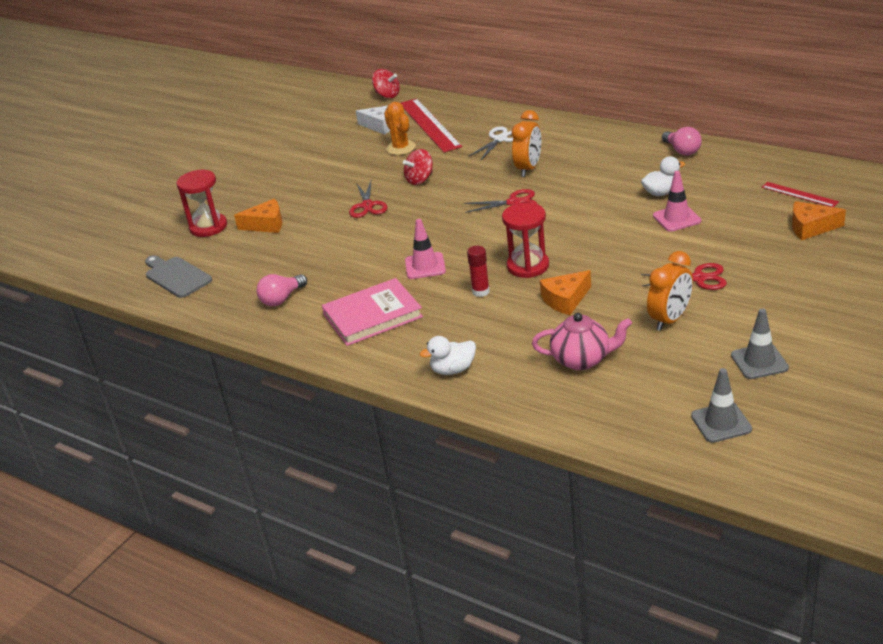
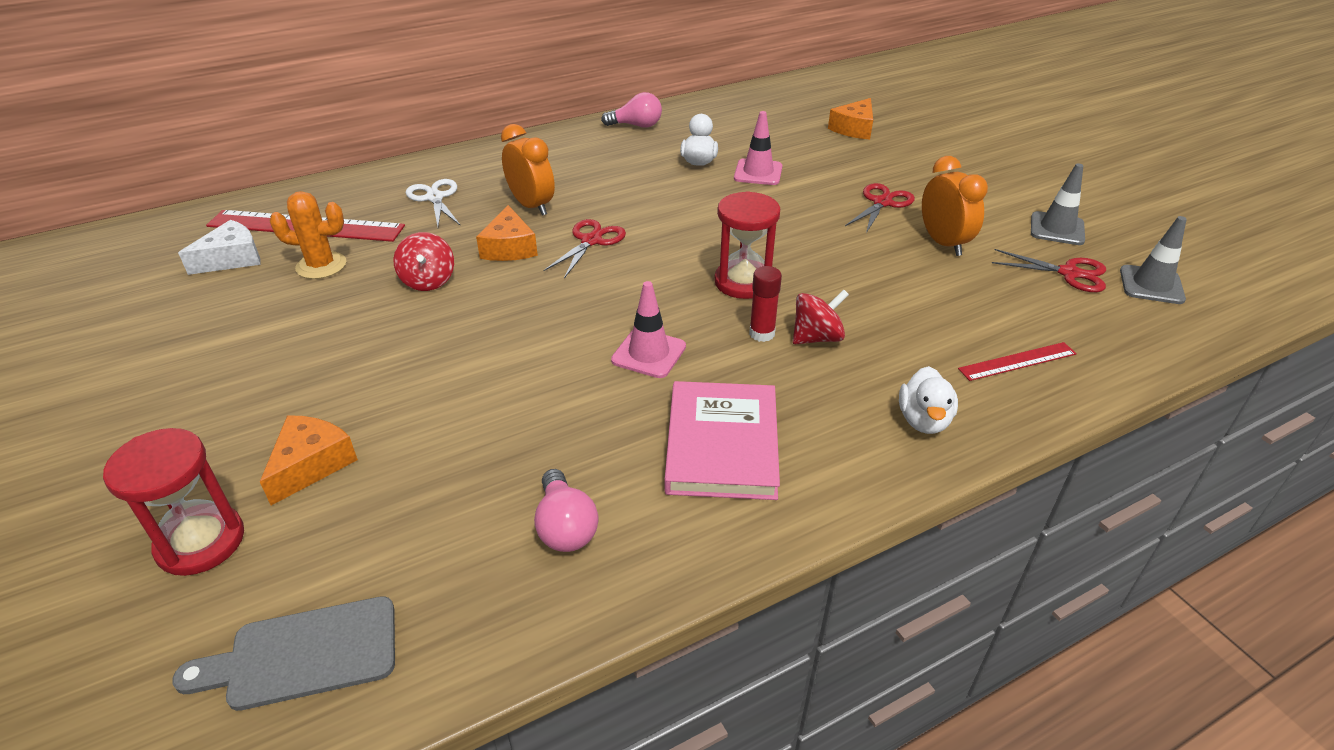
camera: 65 degrees left, 5 degrees up
red scissors [349,181,387,218] -> red scissors moved to [992,249,1106,292]
red spinning top [372,69,400,98] -> red spinning top moved to [793,289,849,344]
pink teapot [532,313,632,370] -> none
orange cheese [540,270,591,315] -> orange cheese moved to [476,205,538,261]
red ruler [762,182,839,207] -> red ruler moved to [958,342,1077,381]

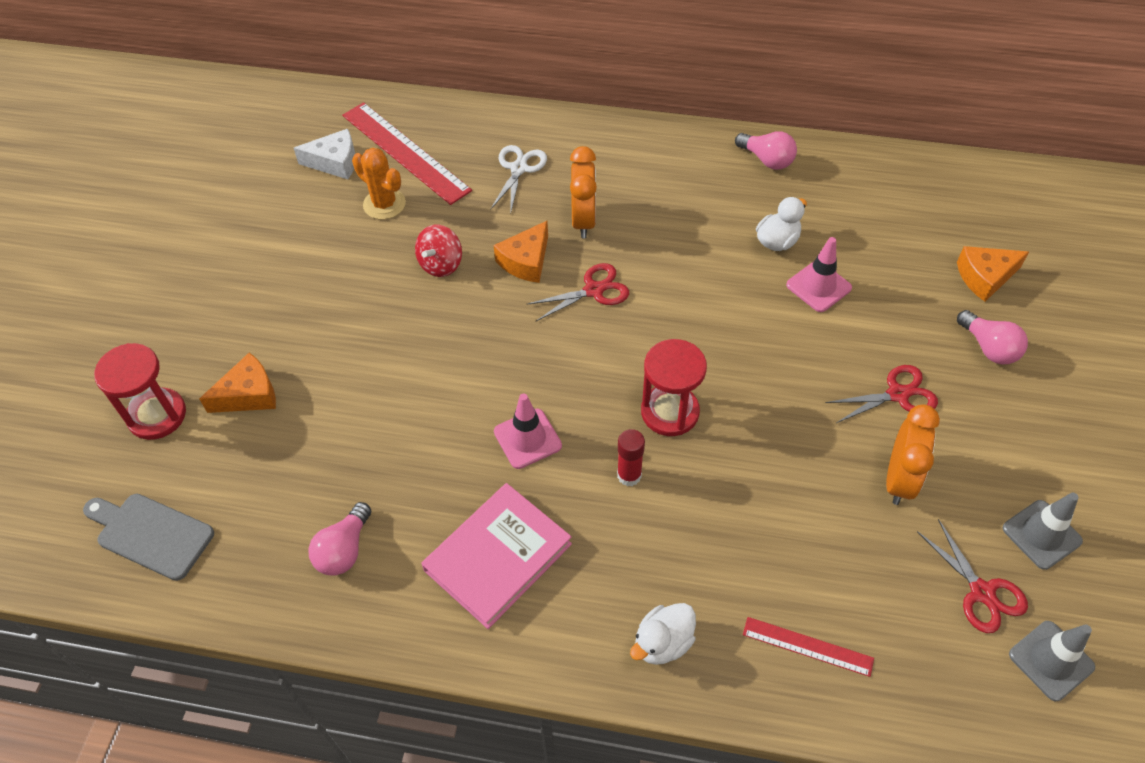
camera: 40 degrees right, 15 degrees up
red spinning top [793,289,849,344] -> none
none -> pink light bulb [957,310,1028,364]

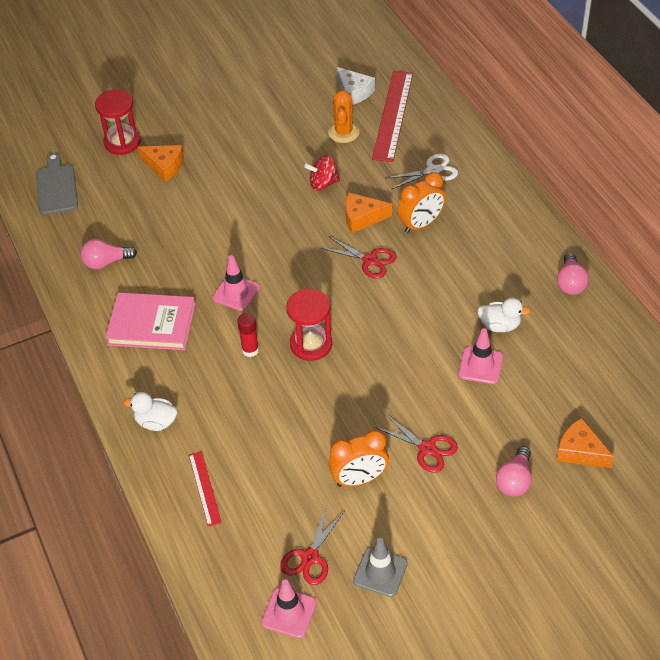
camera: 55 degrees right, 5 degrees down
grey traffic cone [1009,621,1095,701] -> pink traffic cone [261,579,317,638]

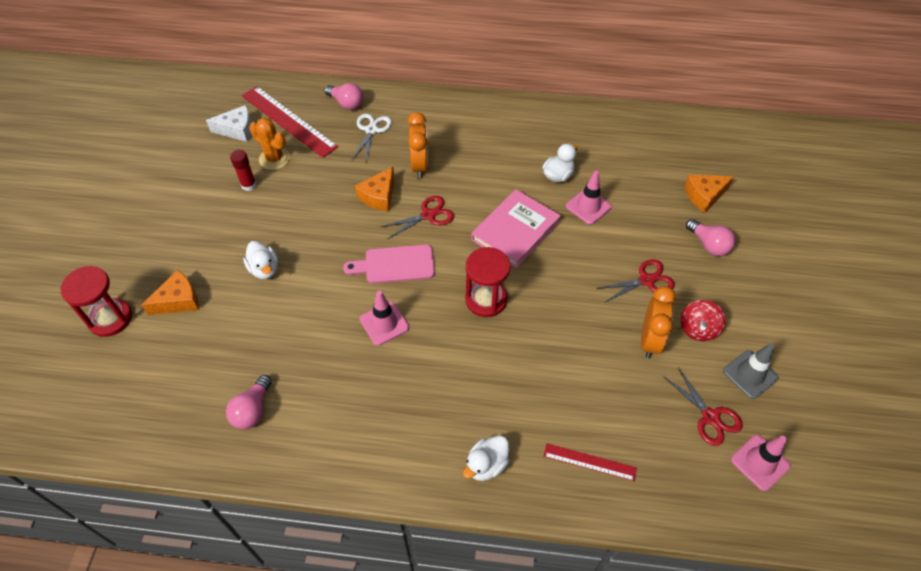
camera: 60 degrees left, 5 degrees up
grey cutting board [36,153,78,215] -> none
pink book [105,292,195,350] -> pink book moved to [471,189,561,269]
red glue stick [237,313,259,357] -> red glue stick moved to [230,150,257,191]
red spinning top [304,155,340,191] -> red spinning top moved to [680,300,726,341]
pink light bulb [557,253,589,295] -> pink light bulb moved to [324,83,363,110]
none -> white duck [243,241,278,279]
none -> pink cutting board [343,244,435,284]

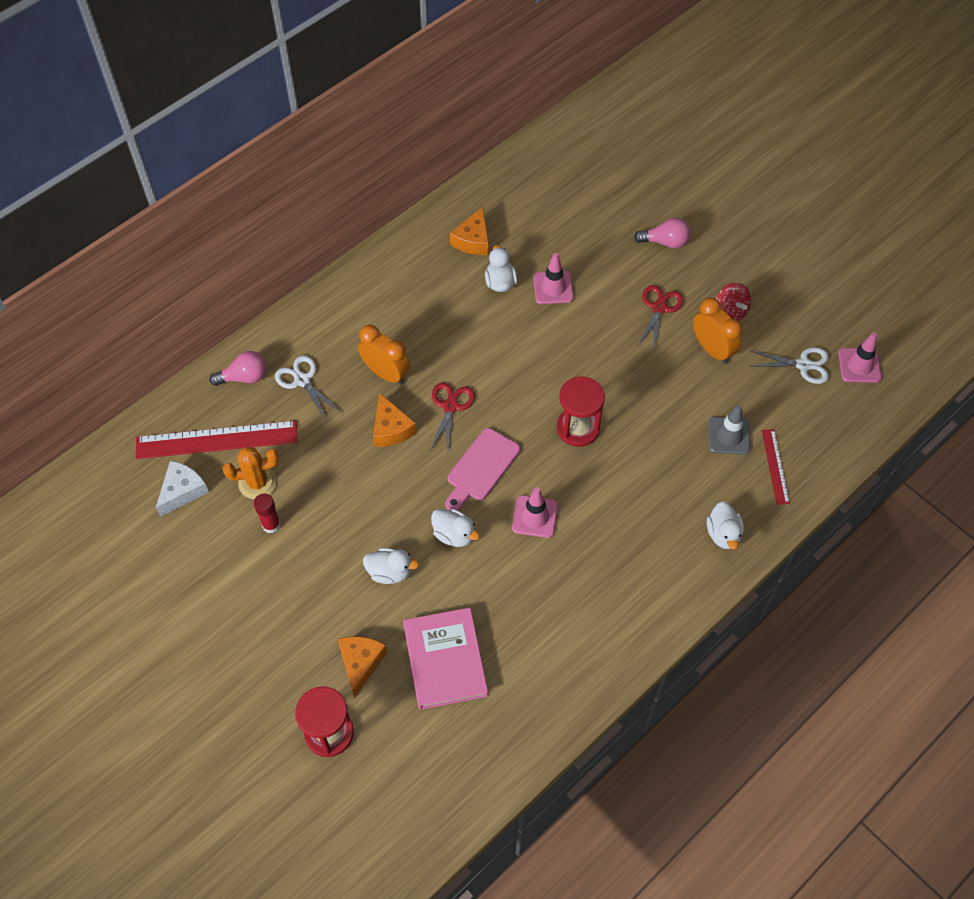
camera: 50 degrees left, 5 degrees up
pink light bulb [226,375,272,429] -> none
pink book [471,189,561,269] -> pink book moved to [403,608,488,710]
red ruler [544,443,637,481] -> red ruler turned 60 degrees counterclockwise [762,429,790,505]
red scissors [664,367,743,446] -> white scissors [751,347,829,384]
orange cheese [684,174,734,213] -> orange cheese moved to [450,207,489,255]
grey traffic cone [723,344,779,399] -> grey traffic cone moved to [709,404,750,455]
none -> white duck [431,509,480,547]

